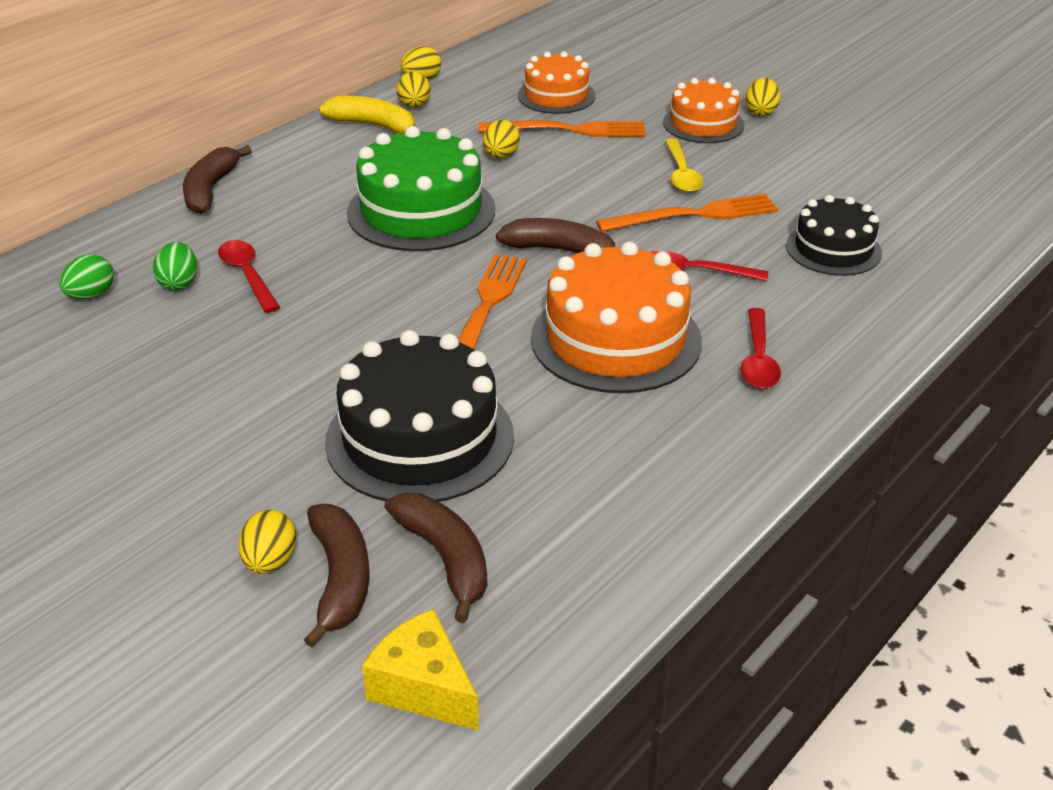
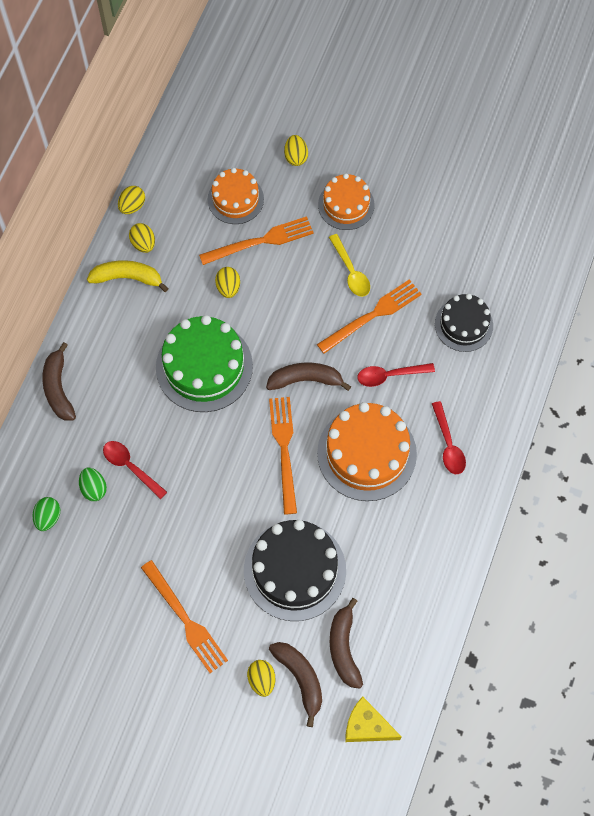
camera: 20 degrees left, 30 degrees up
brown banana [385,493,487,623] -> brown banana turned 135 degrees counterclockwise [330,598,363,689]
yellow egg [745,78,781,116] -> yellow egg moved to [284,135,308,166]
none -> orange fork [141,560,228,673]

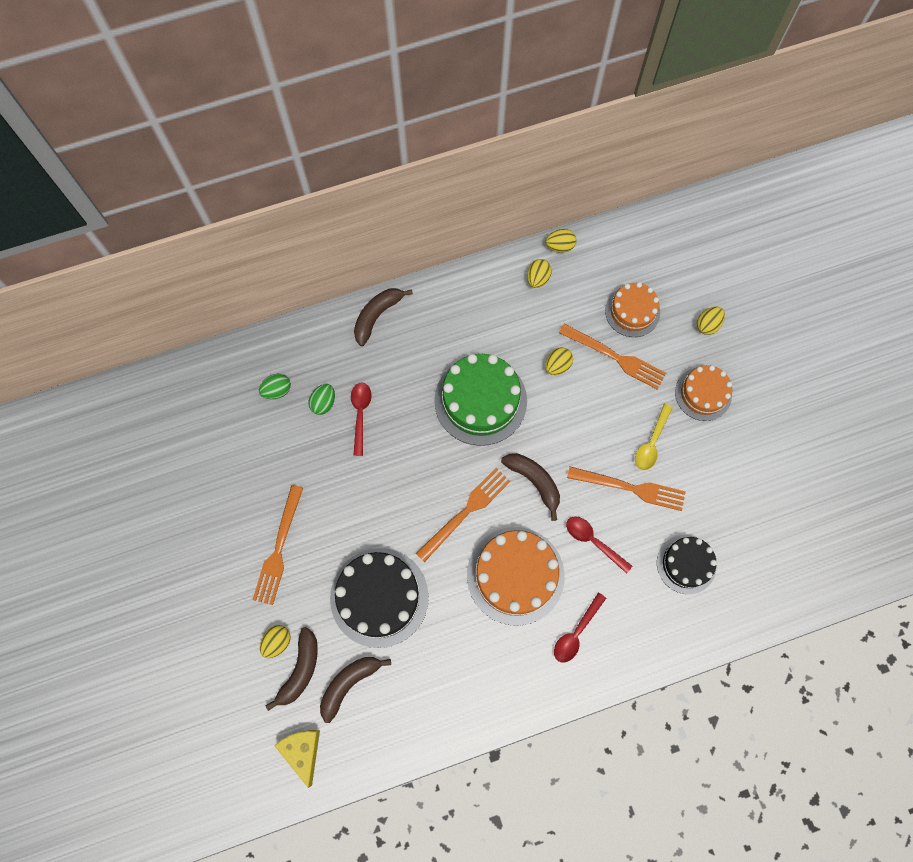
camera: 50 degrees right, 5 degrees up
yellow banana [87,260,169,292] -> none

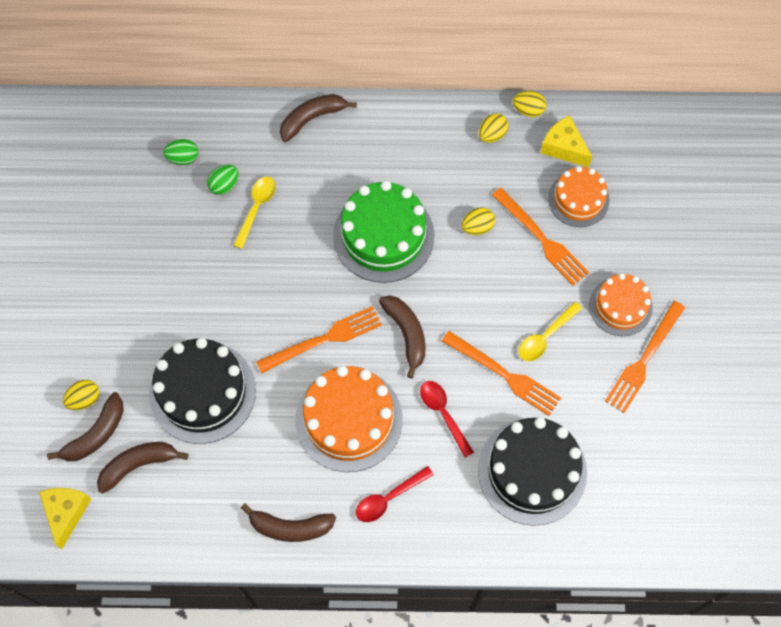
camera: 20 degrees right, 5 degrees down
orange fork [253,485,303,605] -> orange fork moved to [605,301,685,413]
red spoon [351,382,372,456] -> yellow spoon [233,177,276,249]
black cake [657,535,717,594] -> black cake [478,417,587,526], size x1.64
yellow egg [697,307,725,335] -> none
none -> brown banana [241,503,336,542]
none -> yellow cheese [540,115,592,167]

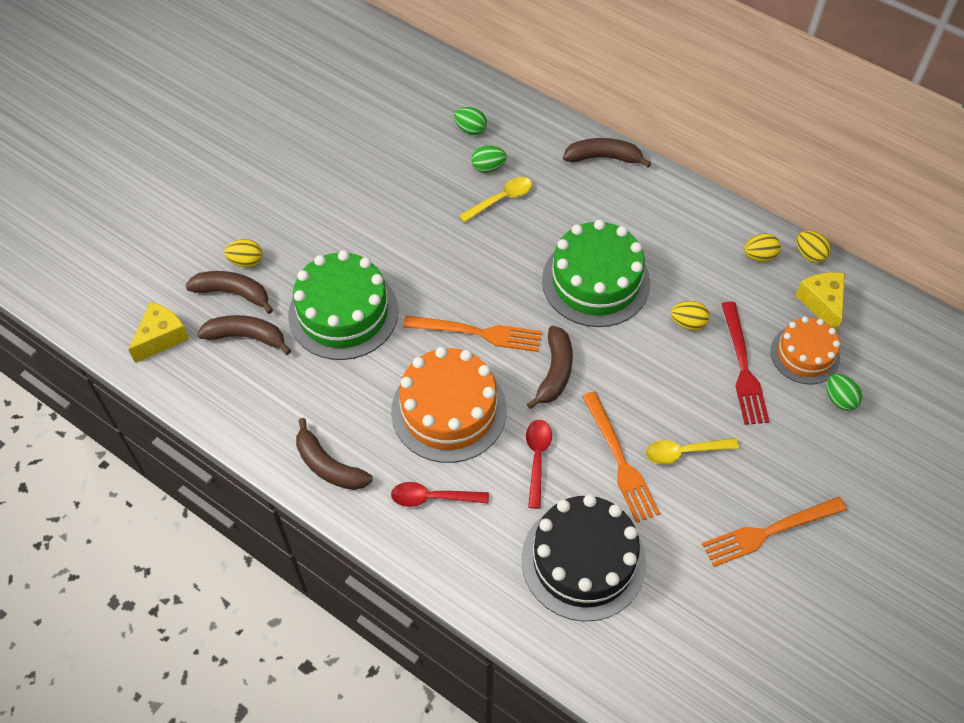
camera: 35 degrees right, 10 degrees down
brown banana [47,392,124,461] -> brown banana turned 150 degrees counterclockwise [185,271,273,314]
black cake [149,338,256,444] -> green cake [288,250,399,360]
orange fork [492,188,589,286] -> red fork [722,301,769,425]
orange cake [589,273,653,336] -> none
none -> green egg [826,374,862,411]

